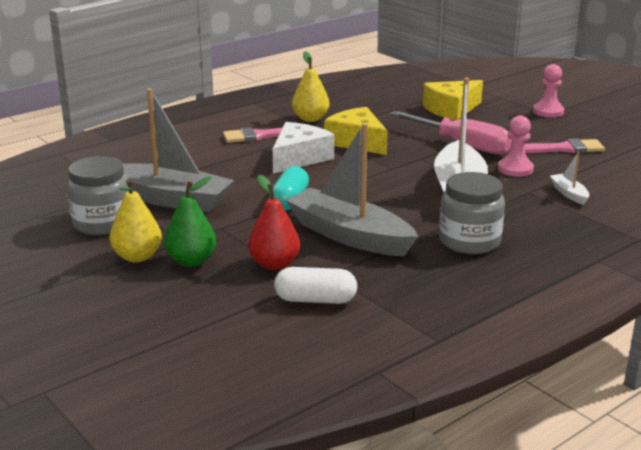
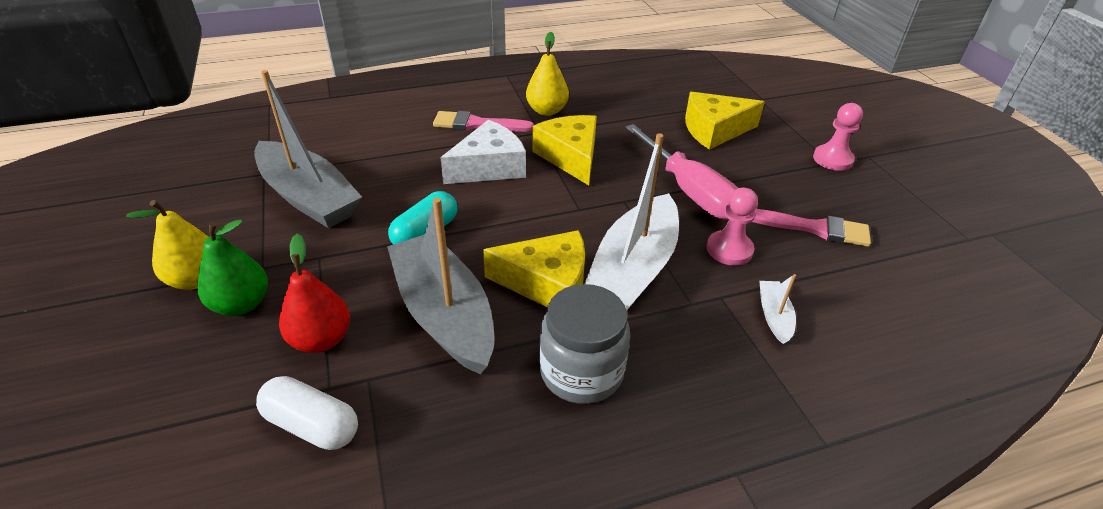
camera: 20 degrees right, 15 degrees up
grey jar [67,156,129,235] -> none
none -> yellow cheese [483,230,585,307]

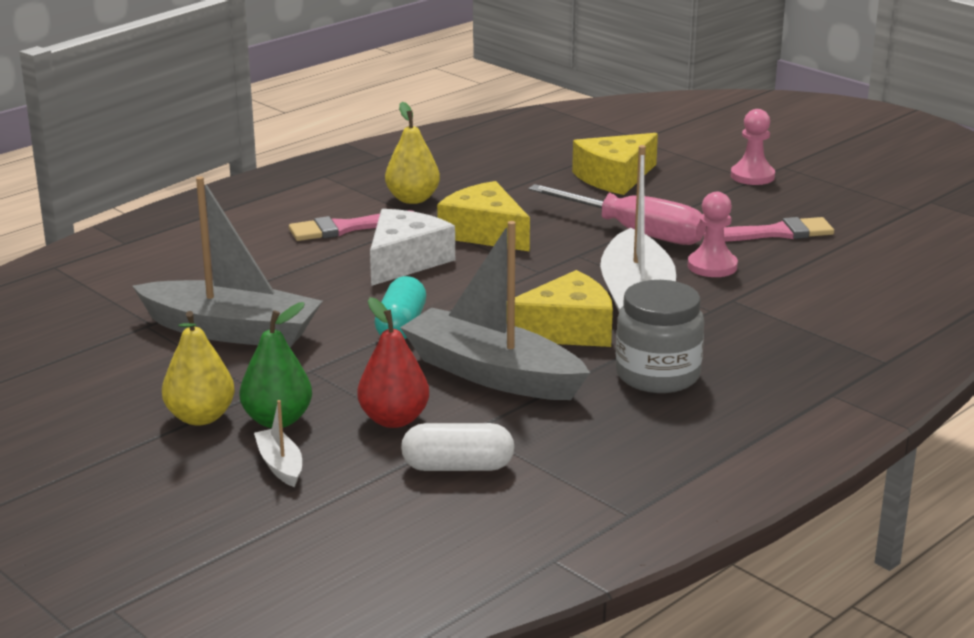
camera: 25 degrees left, 15 degrees down
white boat [759,274,796,344] -> white boat moved to [254,400,302,487]

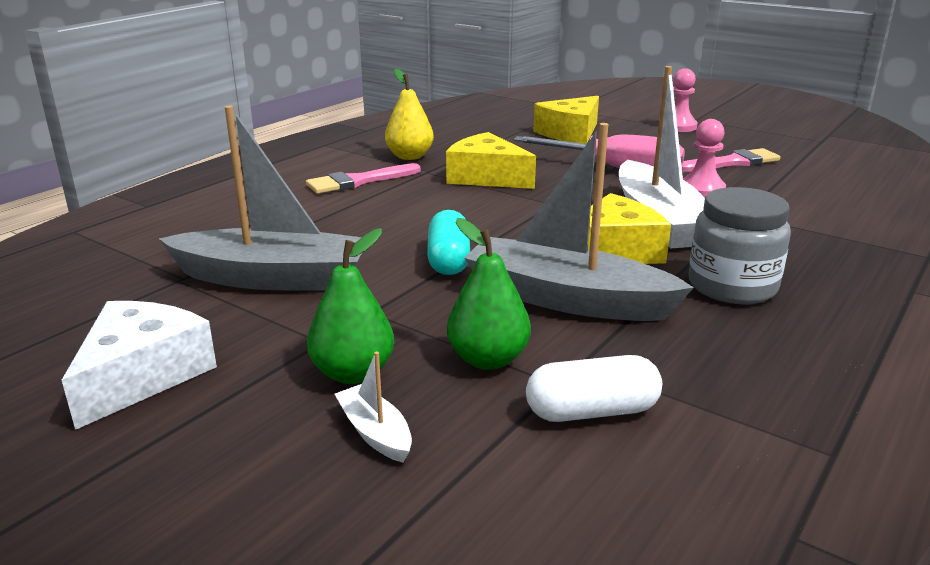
camera: 10 degrees left, 0 degrees up
yellow pear [162,311,235,426] -> none
red pear [357,297,429,428] -> green pear [447,218,531,370]
white cheese [370,209,455,286] -> white cheese moved to [62,301,217,430]

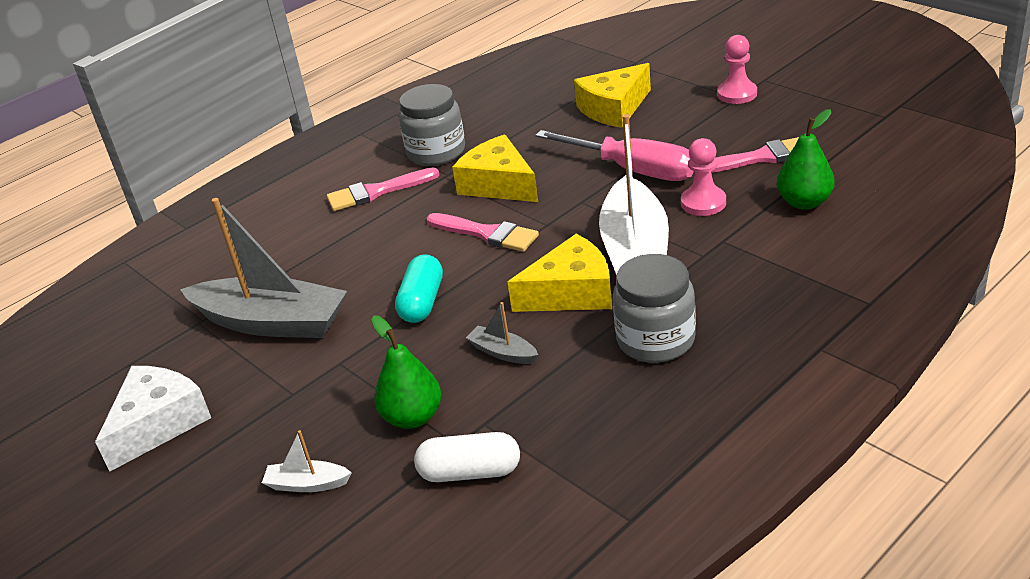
camera: 15 degrees right, 10 degrees up
green pear [307,228,394,384] -> green pear moved to [777,109,835,210]
white boat [335,351,412,463] -> white boat turned 60 degrees counterclockwise [262,430,352,492]
yellow pear [385,69,434,160] -> grey jar [399,84,465,166]
grey boat [464,123,694,321] -> grey boat [466,302,538,364], size x0.43
none -> pink brush [427,213,539,252]

